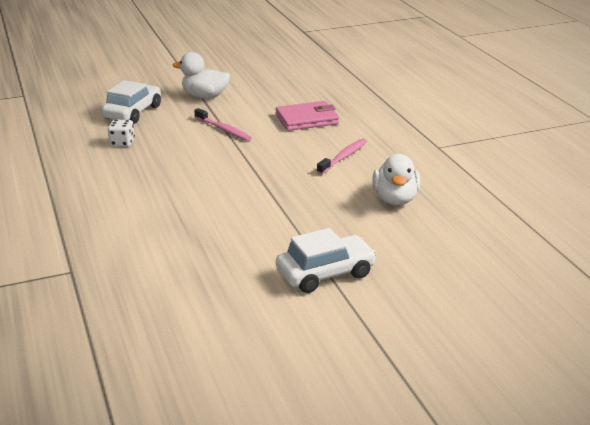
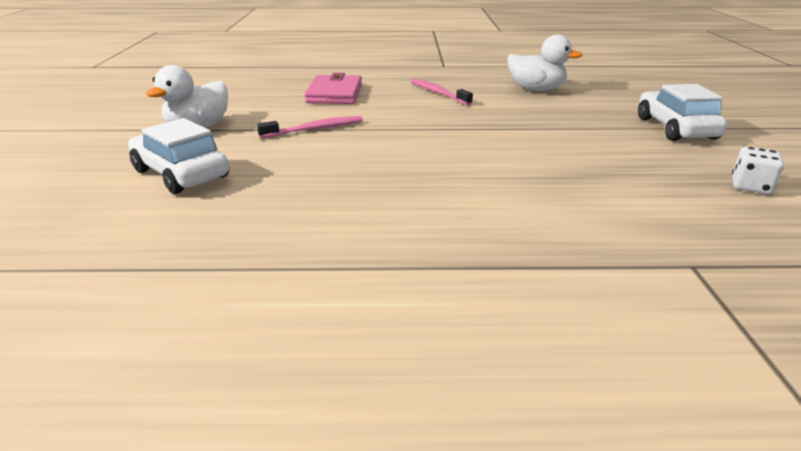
camera: 70 degrees left, 0 degrees up
white dice [108,119,135,147] -> white dice moved to [732,147,784,194]

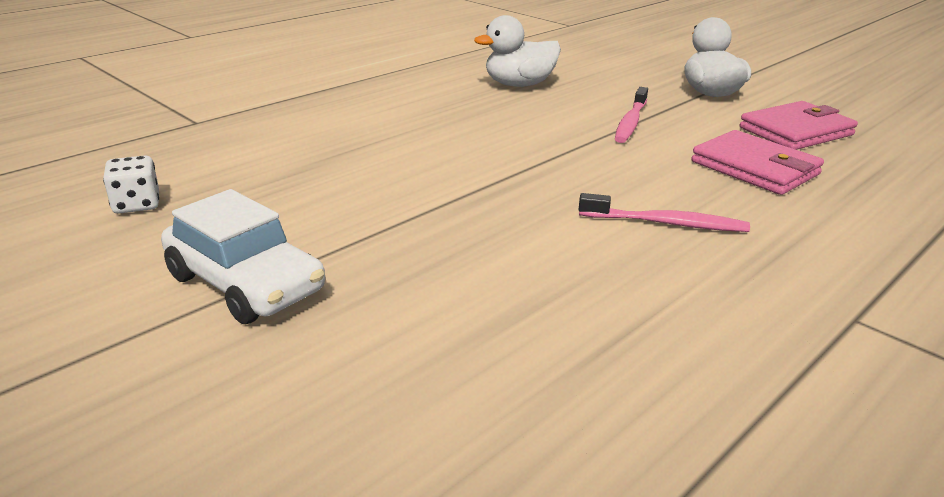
camera: 135 degrees right, 0 degrees up
white car [128,118,229,194] -> none
white duck [507,34,583,91] -> white duck moved to [474,15,561,87]
none -> pink wallet [739,101,858,150]

